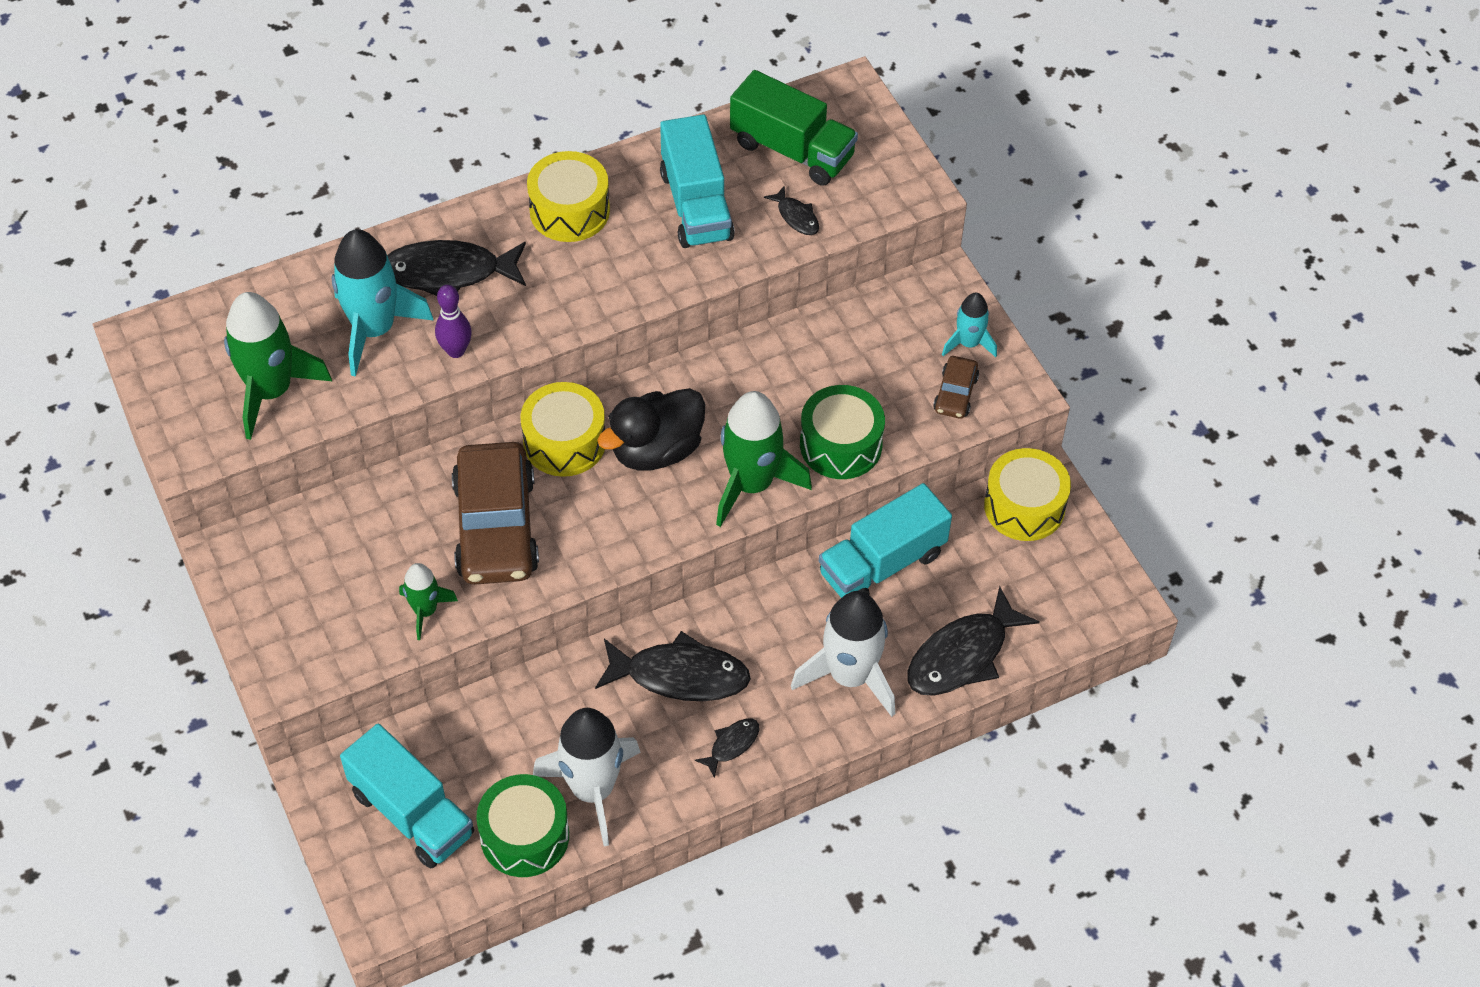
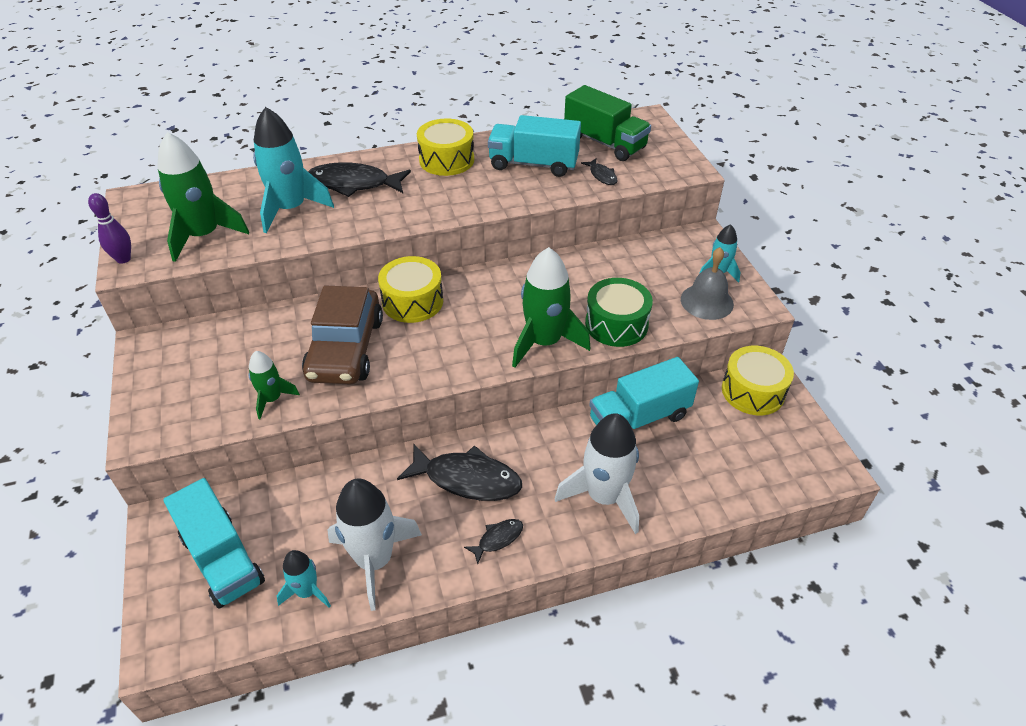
camera: 10 degrees right, 10 degrees down
purple bowling pin [435,285,472,358] -> purple bowling pin moved to [88,193,131,264]
green drum [476,774,569,877] -> turquoise rocket [277,550,331,607]
black duck [597,388,705,470] -> none
turquoise truck [660,114,735,248] -> turquoise truck turned 105 degrees clockwise [488,115,581,177]
black fish [907,586,1039,696] -> none
brown car [933,356,979,419] -> grey bell [681,247,734,320]

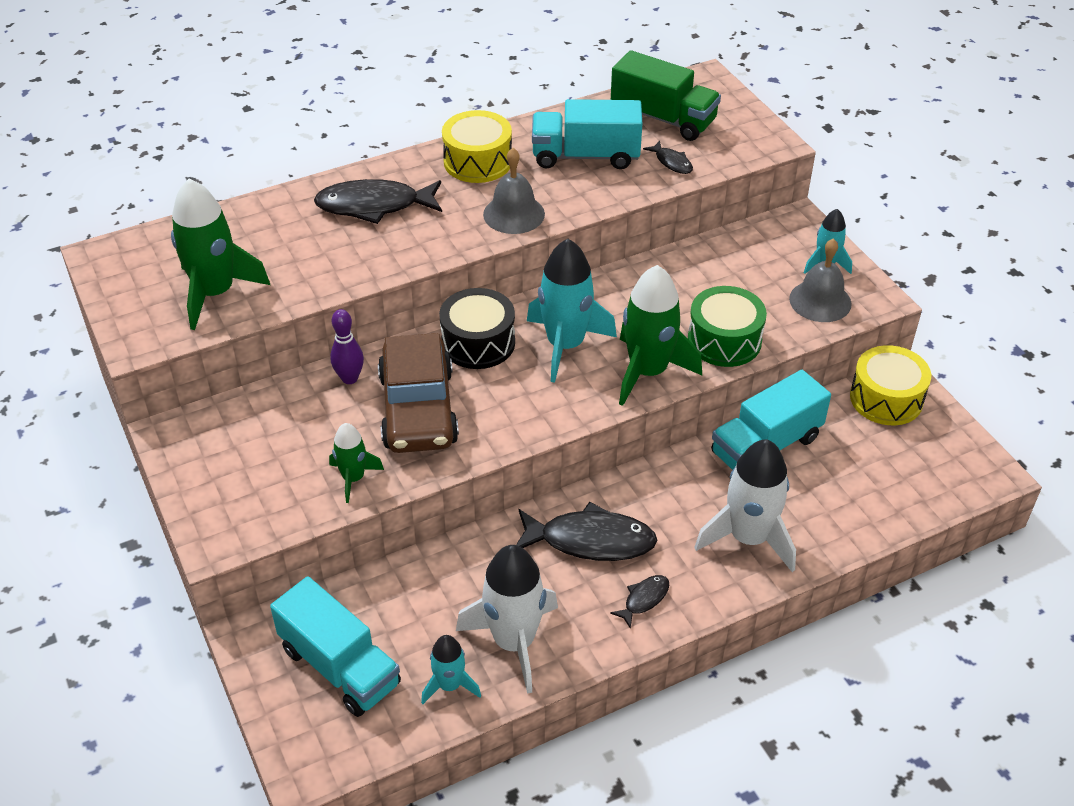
camera: 10 degrees left, 0 degrees up
purple bowling pin [88,193,131,264] -> purple bowling pin moved to [330,309,364,384]
turquoise rocket [253,107,334,233] -> turquoise rocket moved to [527,239,617,383]
yellow drum [378,256,443,323] -> black drum [439,288,515,369]
none -> grey bell [483,148,545,234]

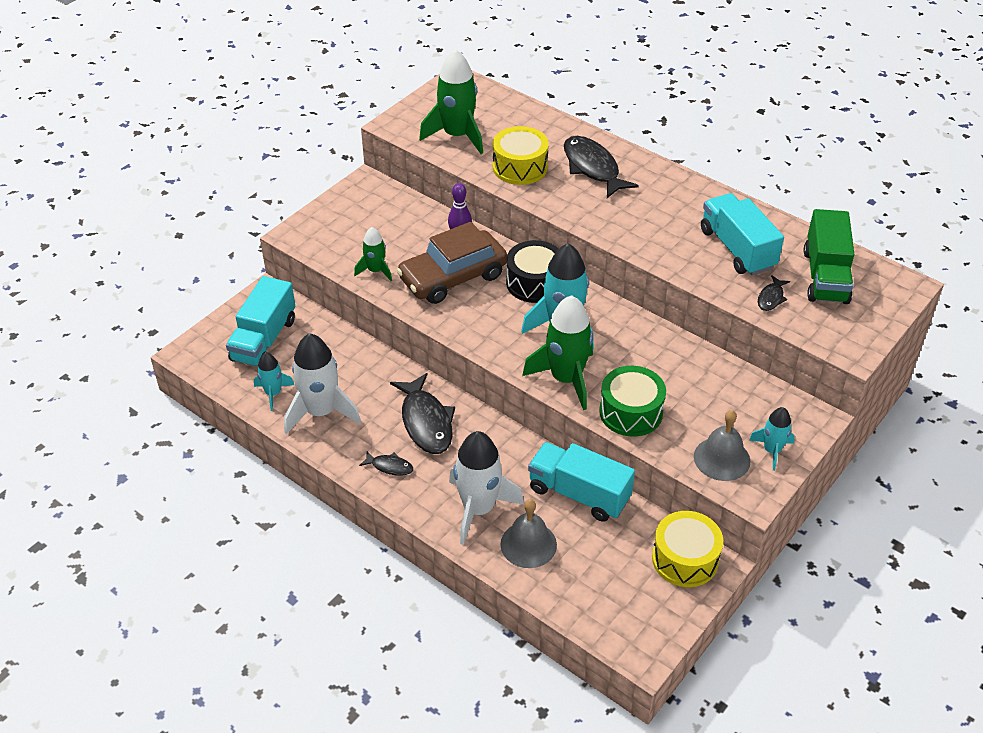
camera: 65 degrees right, 0 degrees up
yellow drum [442,110,512,183] -> yellow drum moved to [493,126,549,185]
grey bell [483,148,545,234] -> grey bell moved to [500,499,557,568]

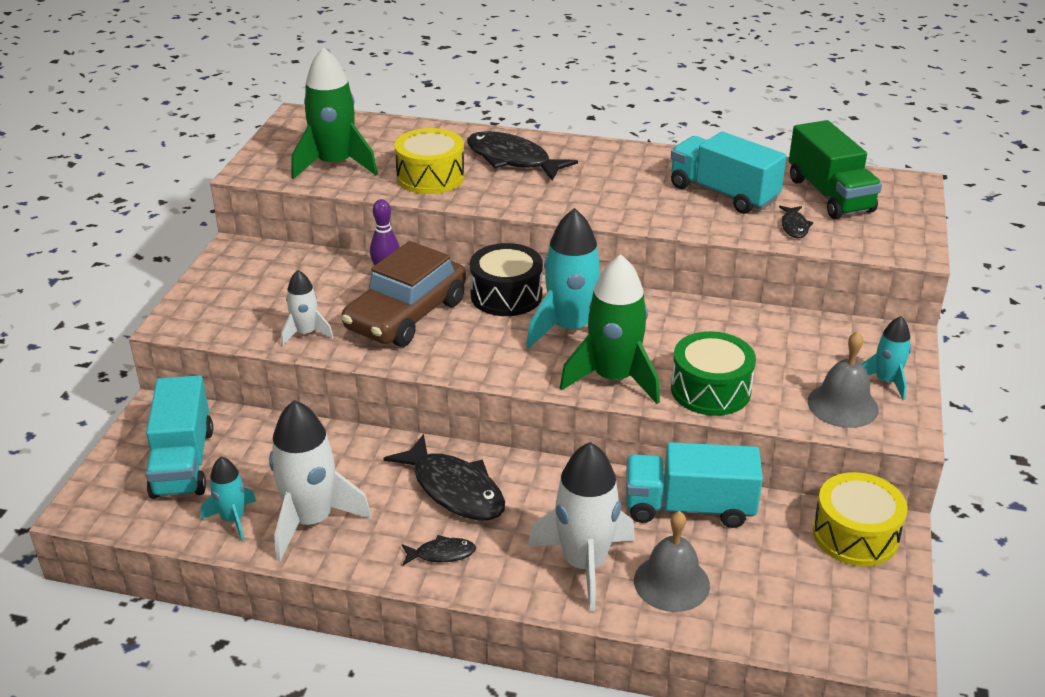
camera: 25 degrees left, 10 degrees down
green rocket [354,227,392,281] -> white rocket [281,270,334,346]

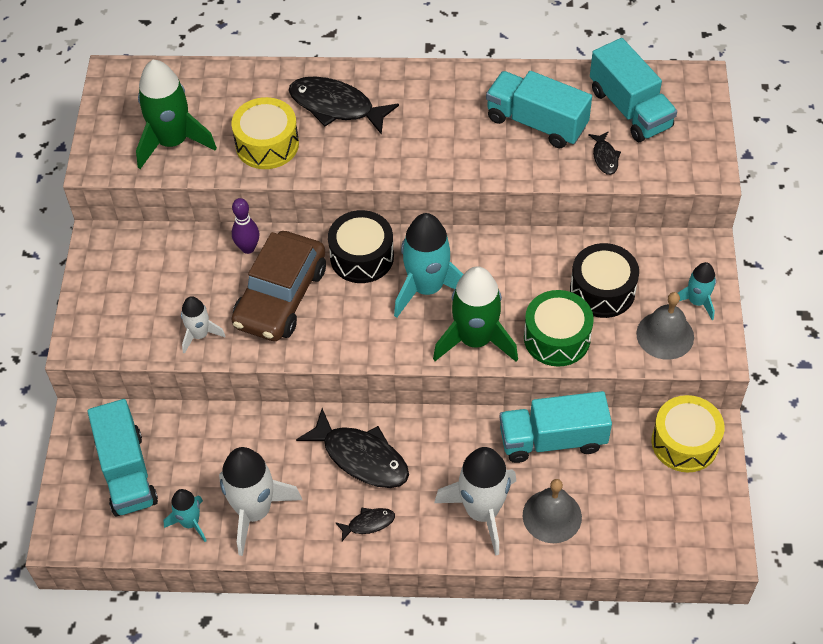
camera: 10 degrees left, 20 degrees up
green truck [789,120,882,219] -> turquoise truck [590,38,677,142]
none -> black drum [570,243,639,318]

